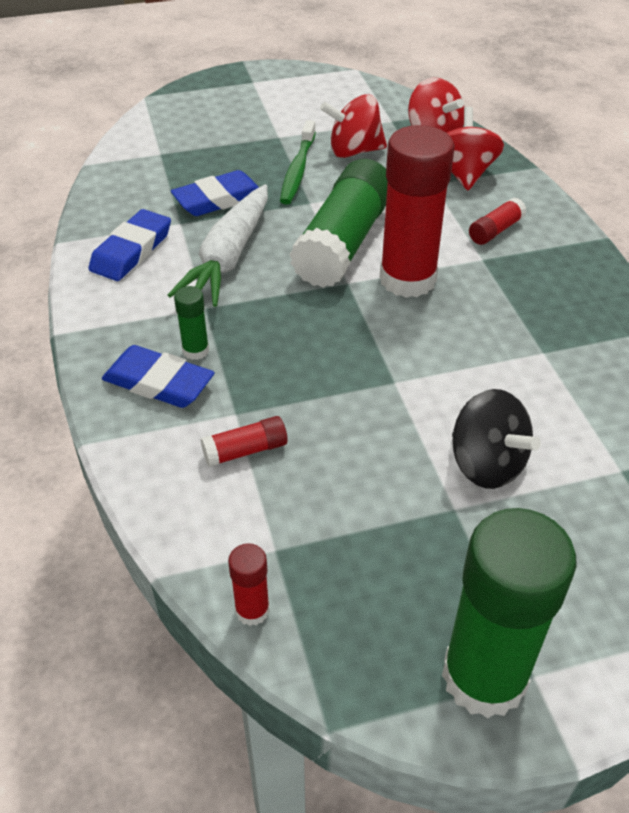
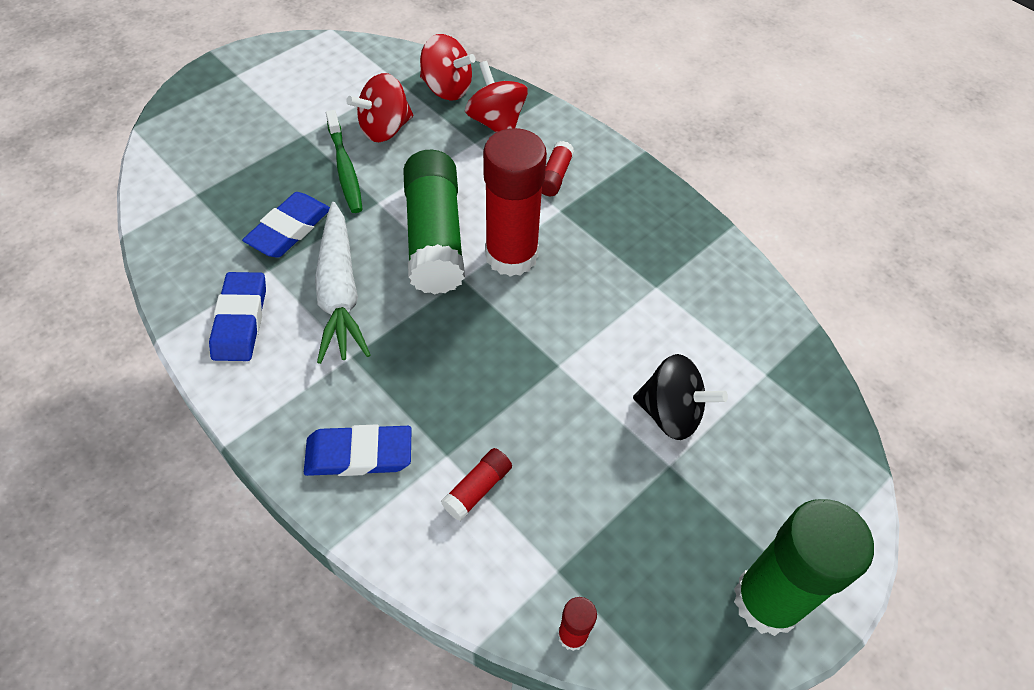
camera: 30 degrees left, 10 degrees up
green glue stick [174,286,209,360] -> none

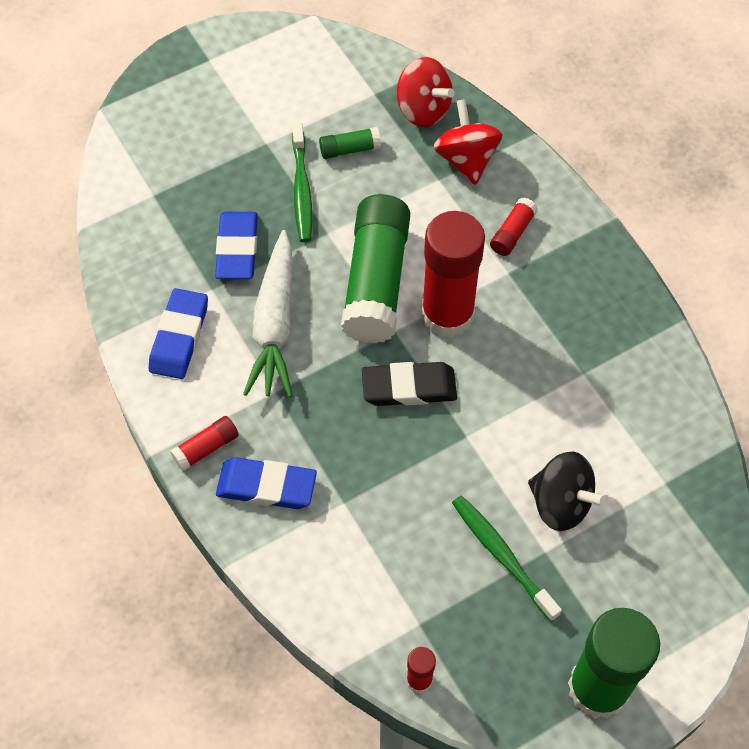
camera: 15 degrees right, 5 degrees up
blue eraser [242,192,330,258] -> blue eraser turned 45 degrees counterclockwise [215,212,258,279]
red spinning top [346,73,413,142] -> green glue stick [319,127,381,159]
red glue stick [441,448,512,521] -> red glue stick moved to [170,416,239,471]
none -> black eraser [362,362,457,406]
none -> green toothbrush [452,496,562,622]

